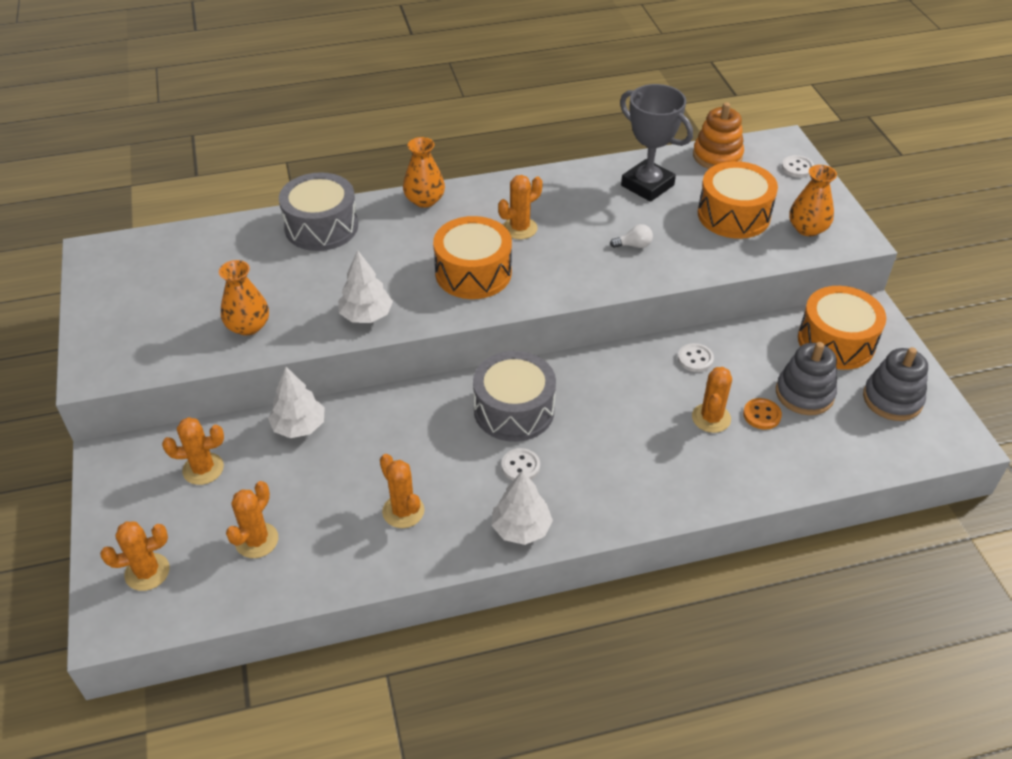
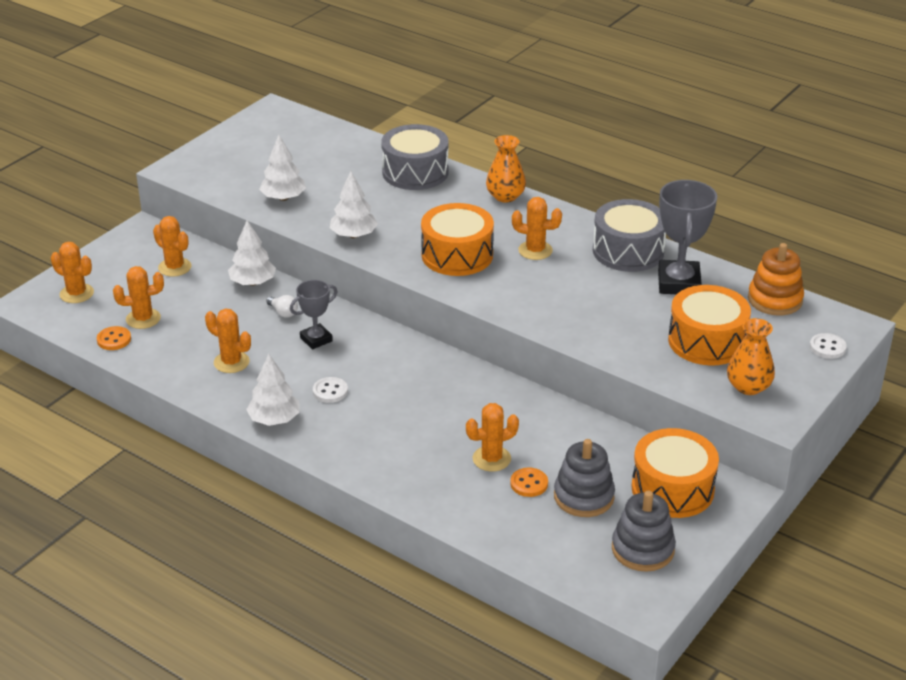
camera: 50 degrees right, 10 degrees down
orange vase [219,260,269,336] -> white tree [259,135,306,201]
orange cactus [380,454,424,528] -> orange cactus turned 75 degrees counterclockwise [205,309,251,373]
grey drum [473,351,556,442] -> grey drum moved to [593,199,666,272]
white light bulb [610,224,653,248] -> white light bulb moved to [266,295,298,318]
white button [678,343,714,372] -> none
none -> orange button [97,326,131,350]
none -> grey trophy [290,280,338,349]

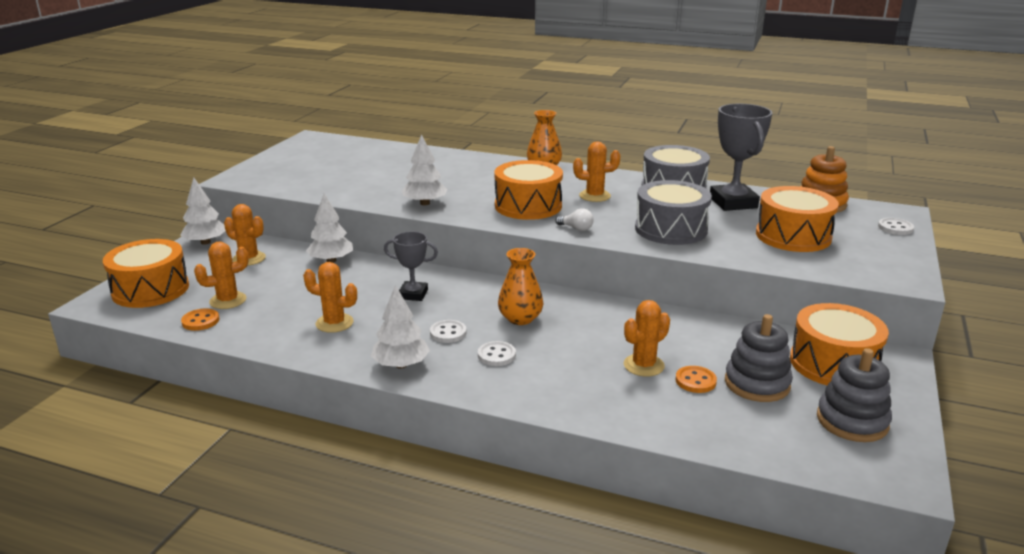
camera: 15 degrees left, 10 degrees down
orange cactus [51,242,94,303] -> orange drum [103,239,189,308]
white tree [259,135,306,201] -> white tree moved to [180,178,226,245]
white light bulb [266,295,298,318] -> white light bulb moved to [555,208,594,231]
grey trophy [290,280,338,349] -> grey trophy turned 60 degrees clockwise [384,231,438,301]
grey drum [381,124,449,190] -> grey drum moved to [635,180,712,245]
orange vase [727,318,775,395] -> orange vase moved to [498,248,543,325]
none -> white button [478,341,516,366]

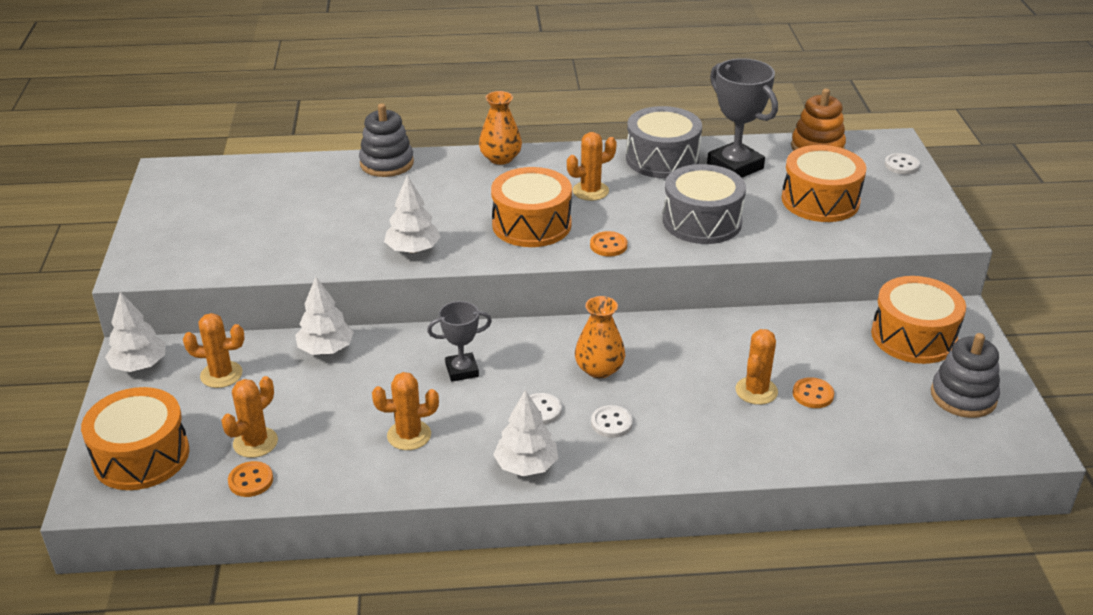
camera: 25 degrees left, 10 degrees up
white light bulb [555,208,594,231] -> orange button [590,231,627,257]
grey stacking toy [725,314,793,402] -> grey stacking toy moved to [359,103,414,177]

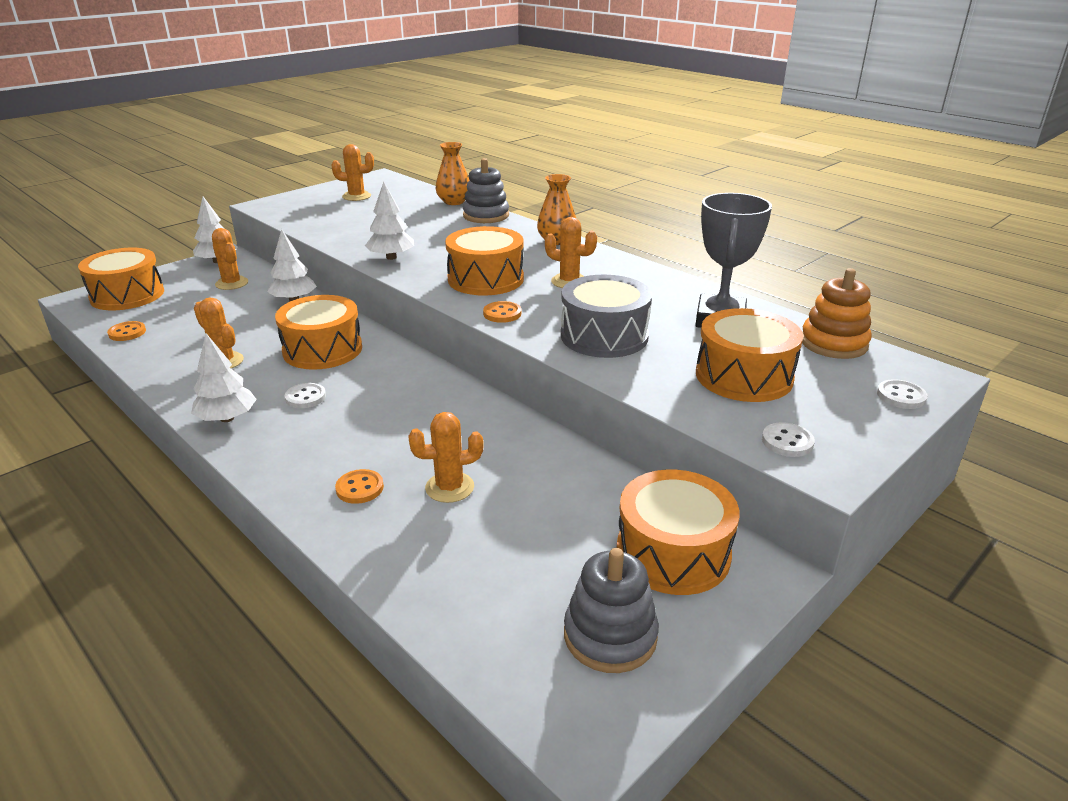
camera: 50 degrees right, 5 degrees down
orange cactus [221,376,278,458] -> orange cactus moved to [331,144,374,201]
grey trophy [427,301,492,382] -> orange drum [275,295,362,370]
orange vase [575,296,625,378] -> orange vase moved to [435,142,470,205]
white button [591,405,633,438] -> white button moved to [762,422,815,457]
grey drum [626,106,702,178] -> none
orange button [793,377,834,408] -> orange button moved to [335,469,384,504]

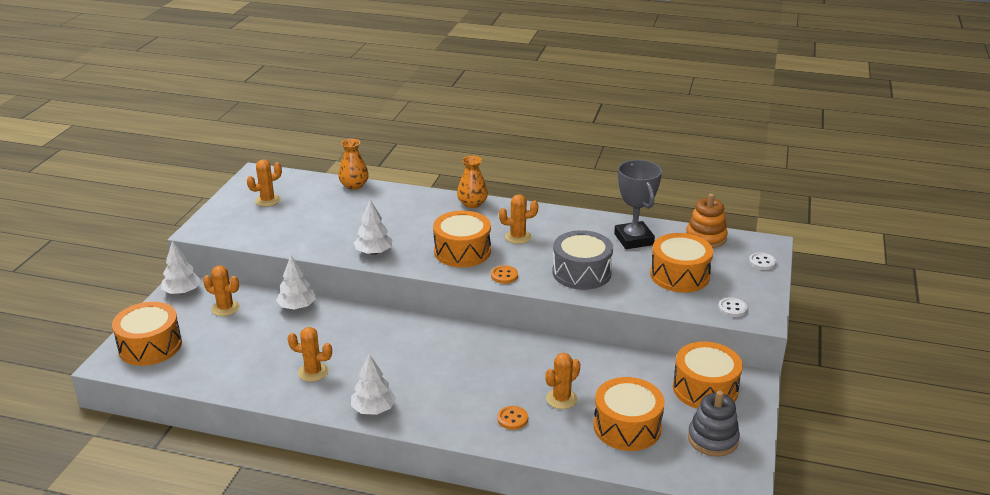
camera: 30 degrees left, 0 degrees up
orange button [107,321,146,341] -> none
orange drum [275,295,362,370] -> orange drum moved to [593,377,665,451]
white button [285,383,326,408] -> none
grey stacking toy [463,158,509,223] -> none

